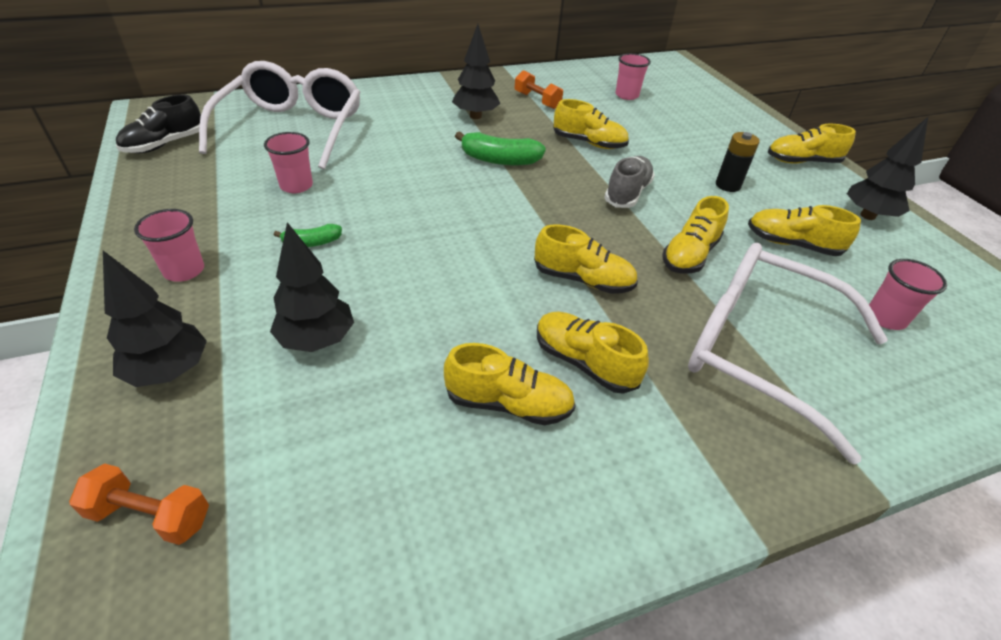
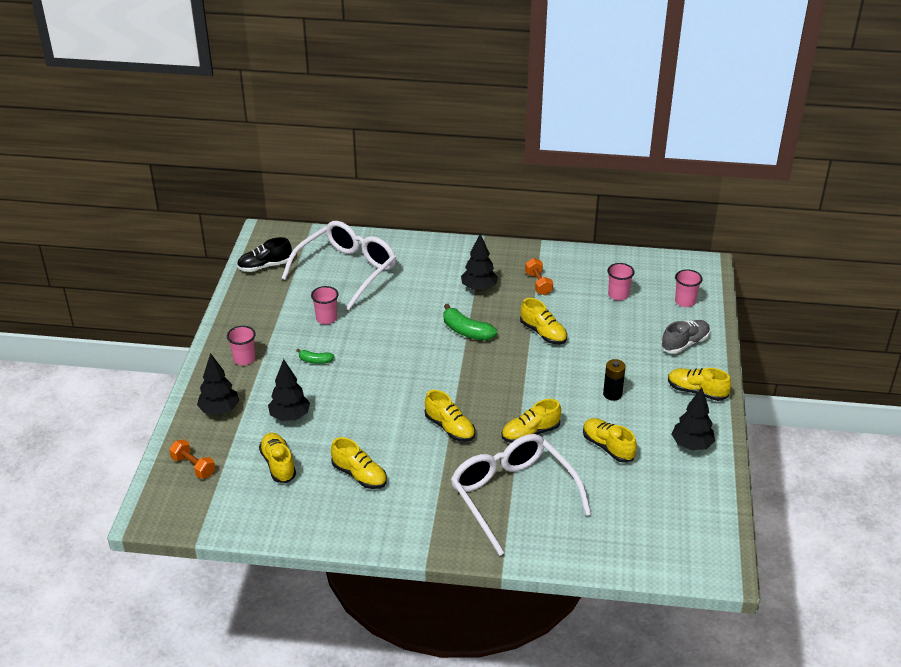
camera: 30 degrees right, 5 degrees down
yellow shoe [537,312,649,394] -> yellow shoe moved to [259,433,296,483]
grey shoe [604,156,655,208] -> grey shoe moved to [661,320,710,353]
pink cup [869,259,947,330] -> pink cup moved to [675,269,702,307]

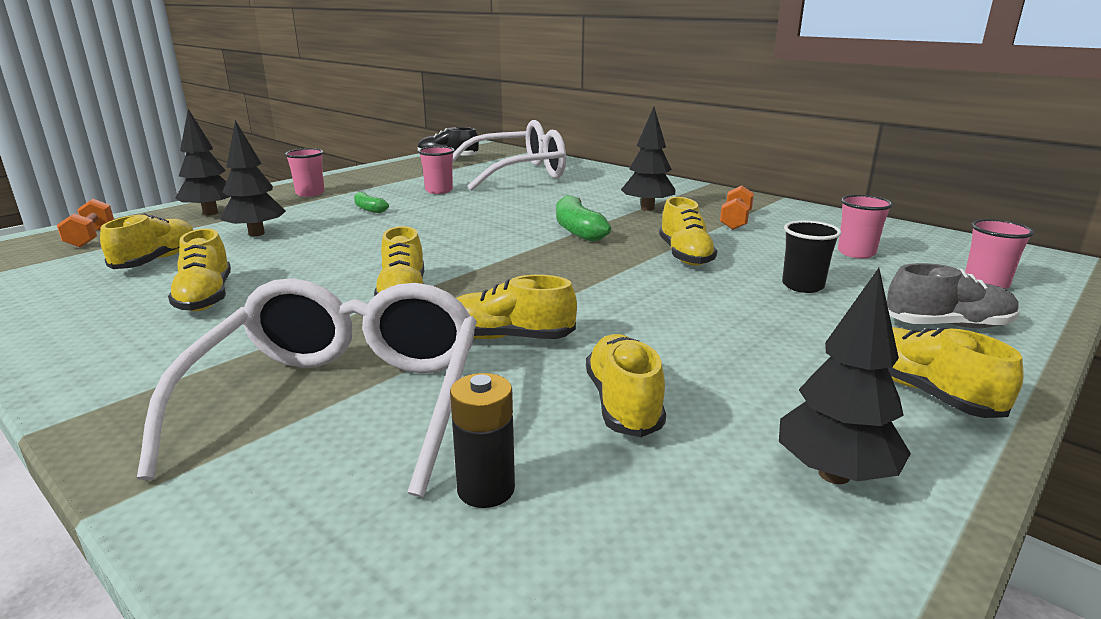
camera: 35 degrees right, 15 degrees down
black battery [603,359,626,401] -> black battery moved to [450,373,515,508]
none -> black cup [782,220,841,293]

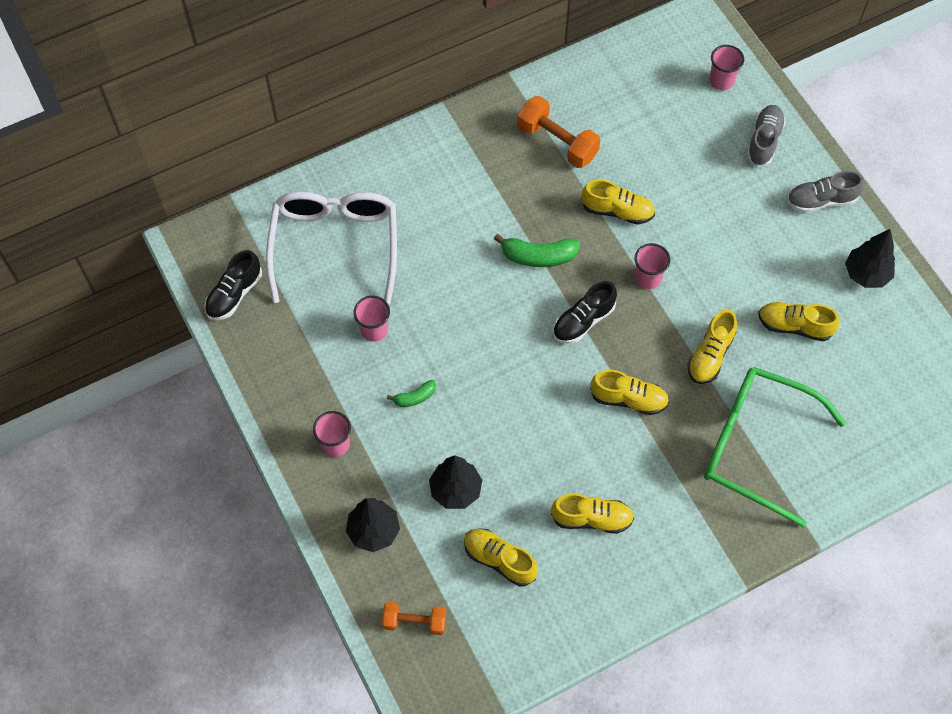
camera: 70 degrees left, 40 degrees up
white glasses [137,278,477,497] -> green glasses [704,367,846,527]
black battery [450,373,515,508] -> none
black tree [621,107,675,211] -> none
orange dumbbell [720,186,754,230] -> orange dumbbell [517,96,600,168], size x1.56
black cup [782,220,841,293] -> none
pink cup [838,195,893,258] -> pink cup moved to [634,243,670,289]
yellow shoe [888,327,1024,418] -> grey shoe [787,171,864,213]
none -> black shoe [553,281,617,344]

